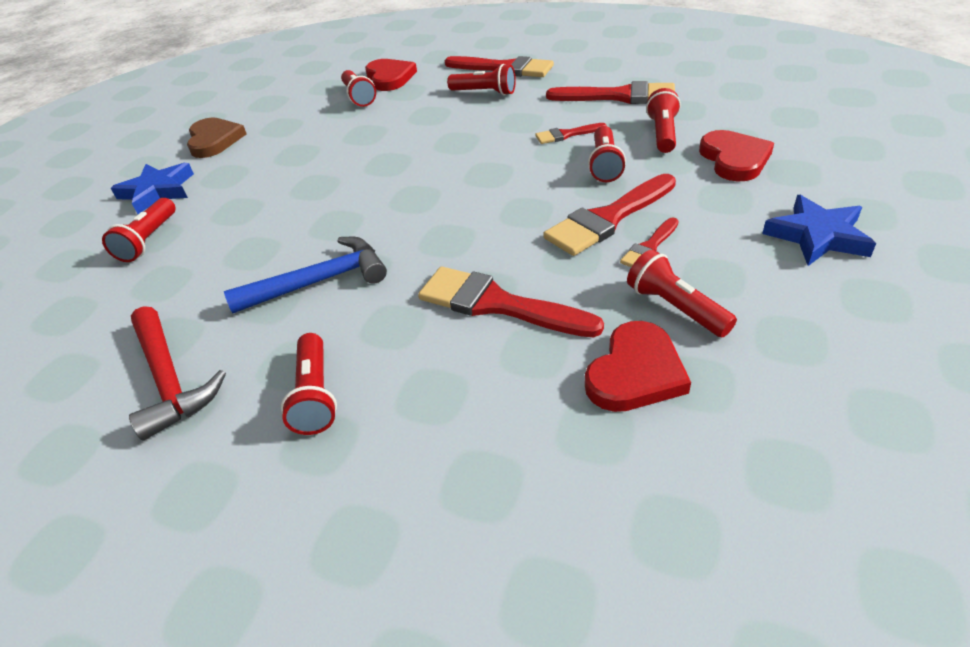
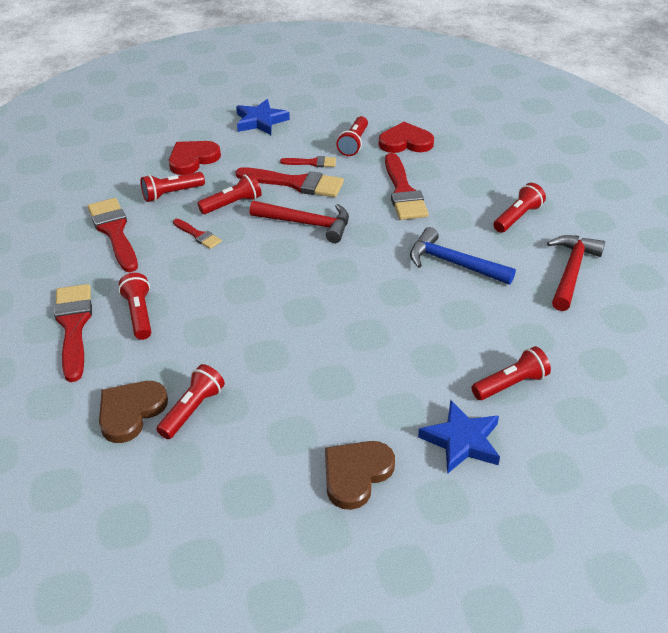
camera: 130 degrees left, 0 degrees up
red heart [365,59,417,91] -> brown heart [99,381,168,443]
none -> red hammer [250,201,349,243]

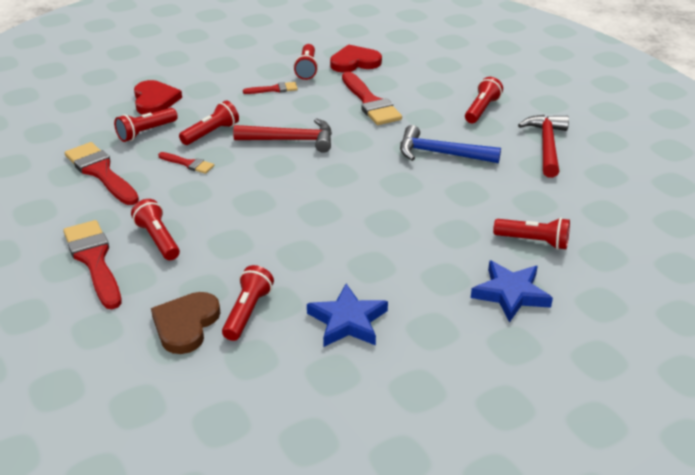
camera: 15 degrees left, 5 degrees down
red heart [169,141,221,175] -> red heart turned 135 degrees clockwise [134,80,182,115]
blue star [236,99,290,135] -> blue star moved to [307,284,388,347]
red brush [236,167,344,197] -> none
brown heart [325,441,395,510] -> none
red flashlight [471,346,551,400] -> red flashlight turned 60 degrees clockwise [493,218,570,250]

